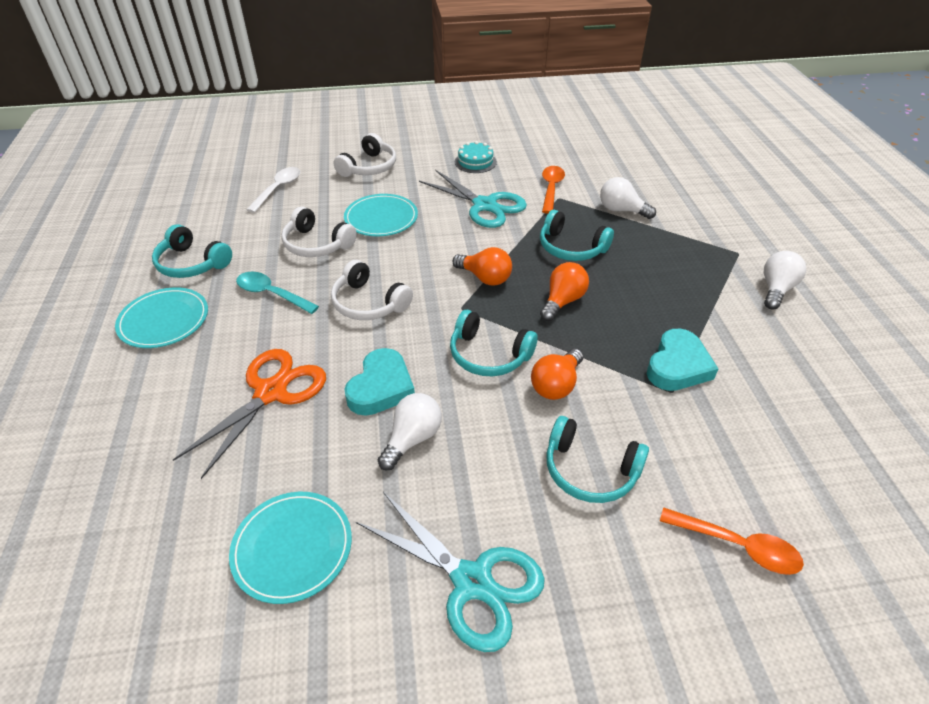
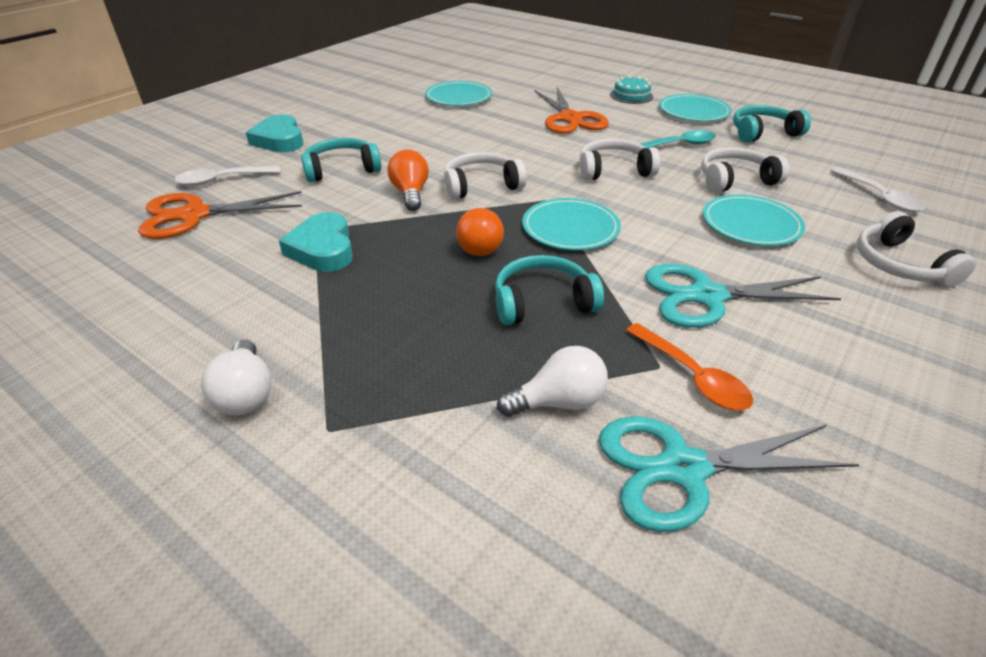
camera: 135 degrees right, 5 degrees down
turquoise heart [345,348,415,416] -> turquoise heart moved to [246,114,303,152]
turquoise scissors [356,492,545,652] -> turquoise scissors moved to [598,417,860,532]
white light bulb [378,393,442,470] -> none
turquoise headphones [450,310,538,376] -> white headphones [444,152,526,200]
orange light bulb [452,247,512,286] -> turquoise plate [522,198,621,250]
turquoise cake [455,141,497,173] -> turquoise cake moved to [610,75,653,104]
orange spoon [660,508,804,575] -> white spoon [175,166,280,186]
none -> orange scissors [138,191,302,239]

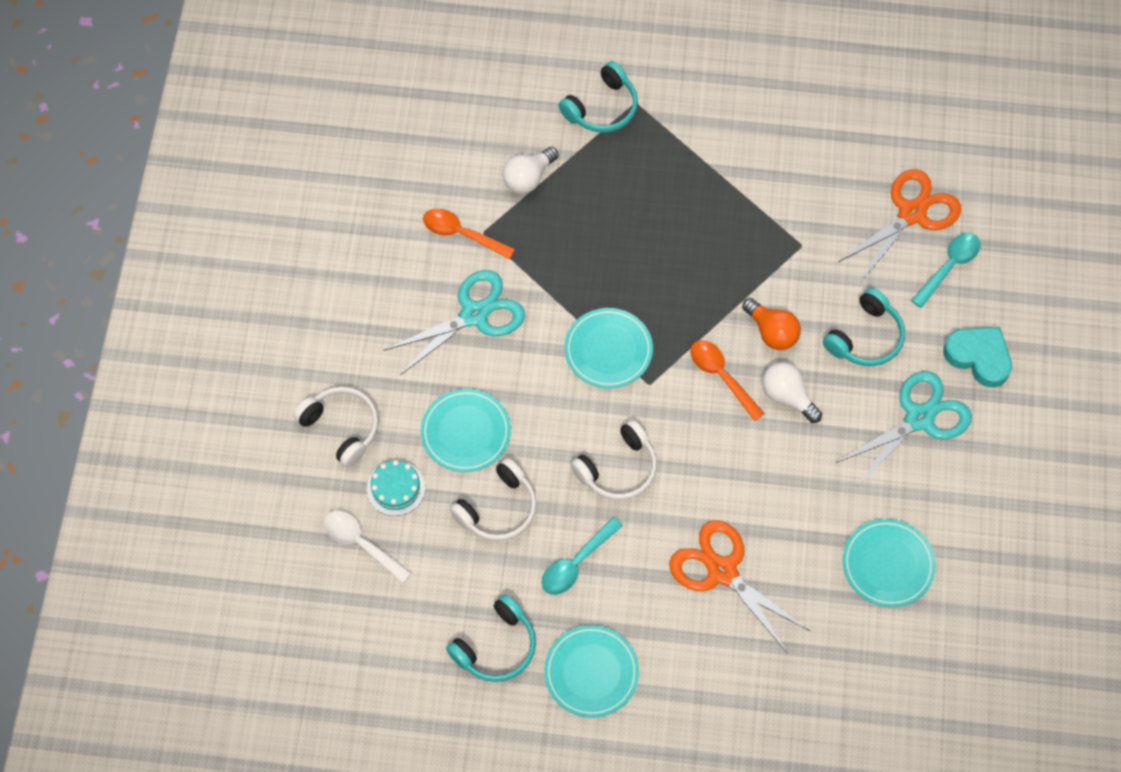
camera: 150 degrees right, 25 degrees up
white spoon [175,166,280,186] -> turquoise spoon [911,233,980,308]
white light bulb [201,339,272,415] -> white light bulb moved to [762,362,822,423]
turquoise heart [279,212,353,272] -> none
white headphones [444,152,526,200] -> orange spoon [690,340,765,421]
orange light bulb [456,208,504,256] -> none
turquoise headphones [495,255,604,325] -> turquoise headphones moved to [559,61,638,133]
turquoise scissors [598,417,860,532] -> turquoise scissors moved to [836,371,972,488]
turquoise cake [610,75,653,104] -> turquoise cake moved to [367,460,425,516]

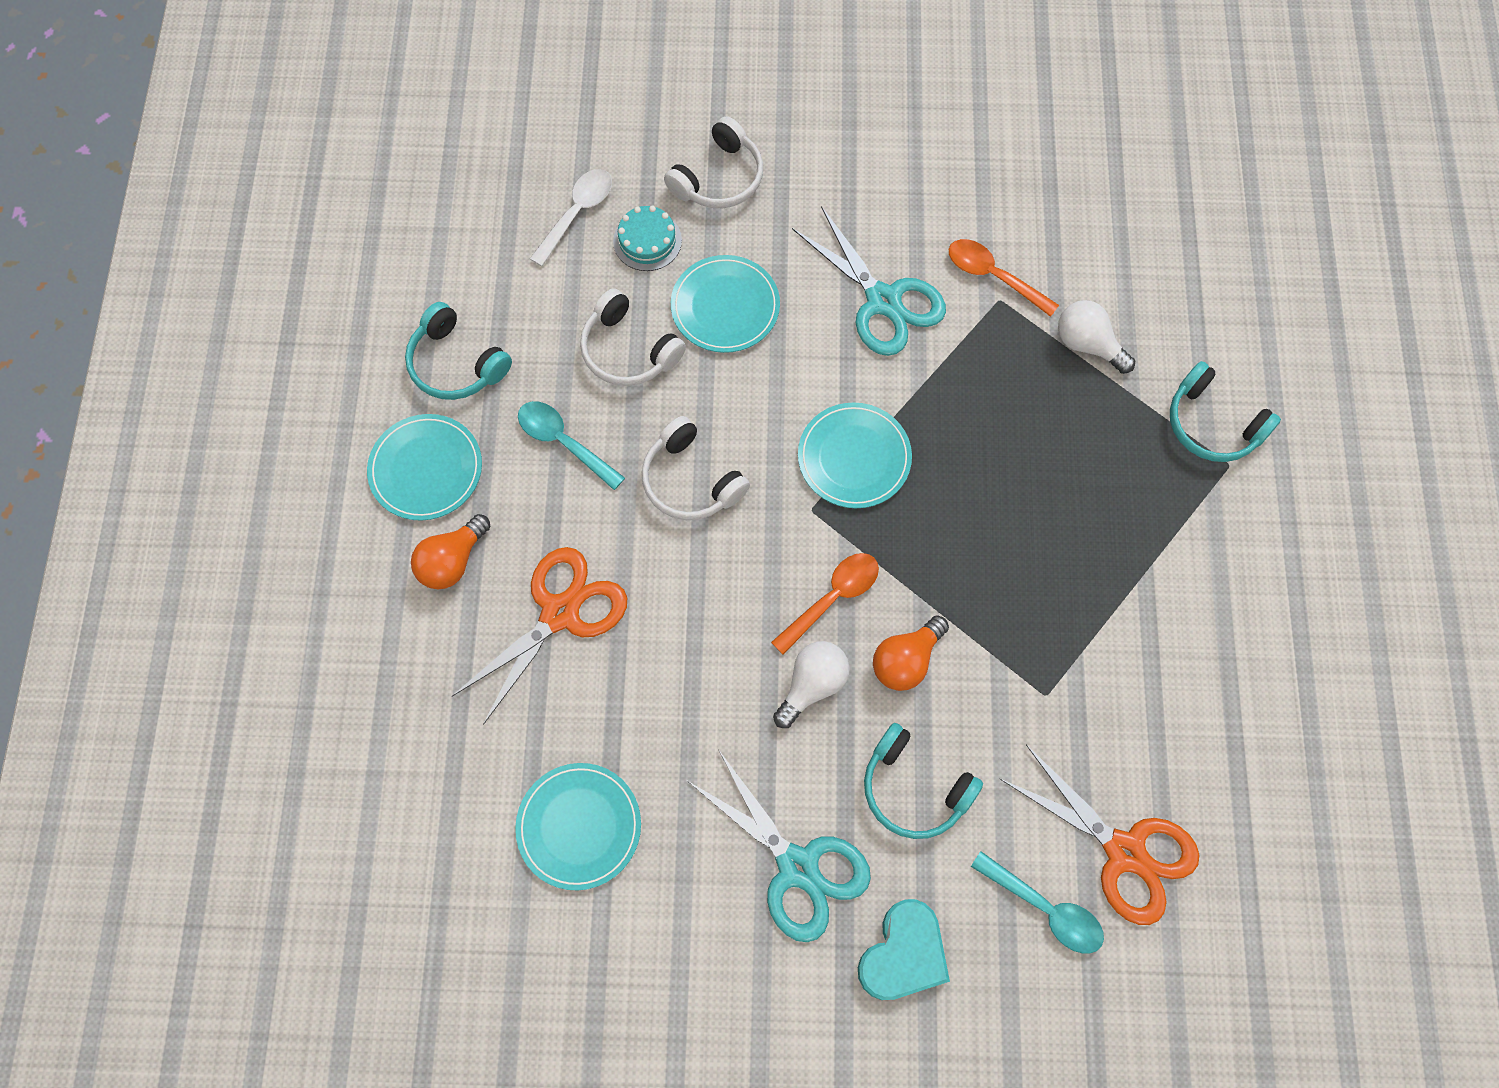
camera: 85 degrees right, 5 degrees up
orange spoon [423,208,515,259] -> orange spoon turned 75 degrees counterclockwise [949,239,1059,317]
none -> orange light bulb [411,514,491,589]

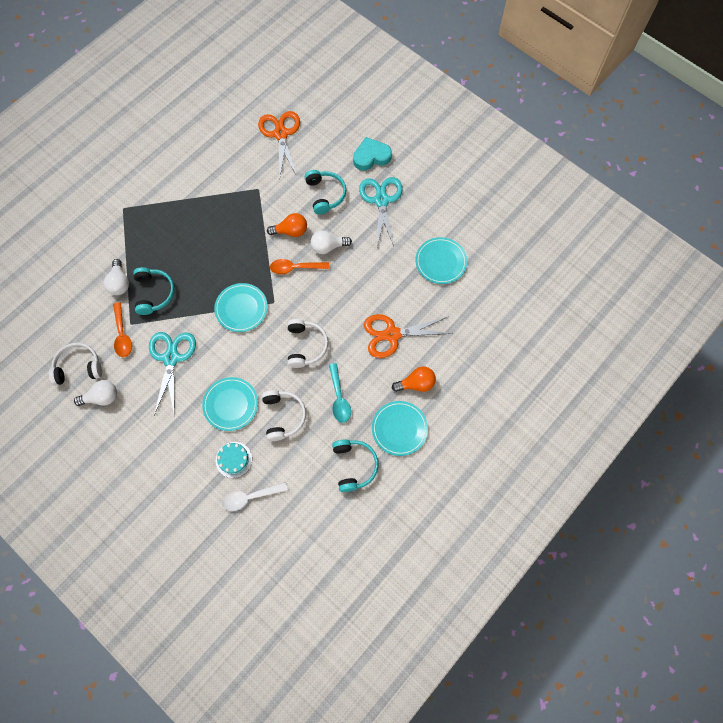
camera: 140 degrees left, 0 degrees up
white headphones [664,116,763,208] -> white headphones moved to [49,343,102,386]
turquoise spoon [971,851,1104,953] -> none
turquoise headphones [1170,361,1281,462] -> turquoise headphones moved to [133,267,175,315]
none -> white light bulb [74,380,117,406]

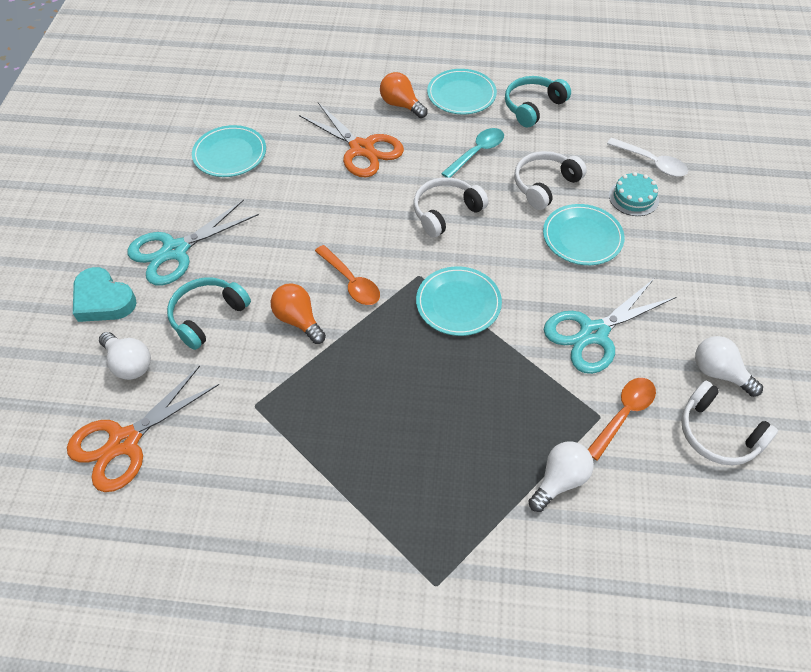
camera: 125 degrees left, 15 degrees down
turquoise headphones [133,267,175,315] -> none
white light bulb [310,230,352,254] -> white light bulb moved to [99,332,151,380]

